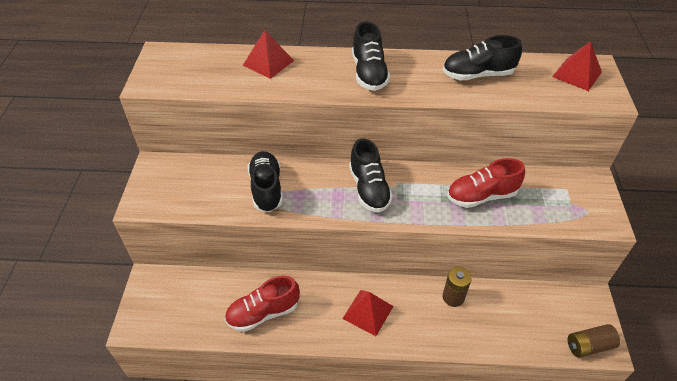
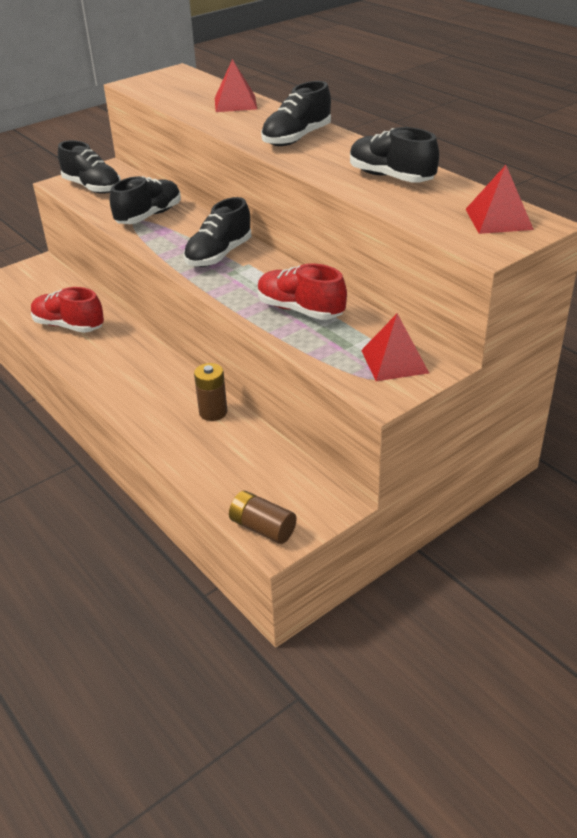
camera: 50 degrees right, 10 degrees down
red pyramid [342,290,393,336] -> red pyramid moved to [361,314,429,381]
none -> black shoe [58,140,121,194]

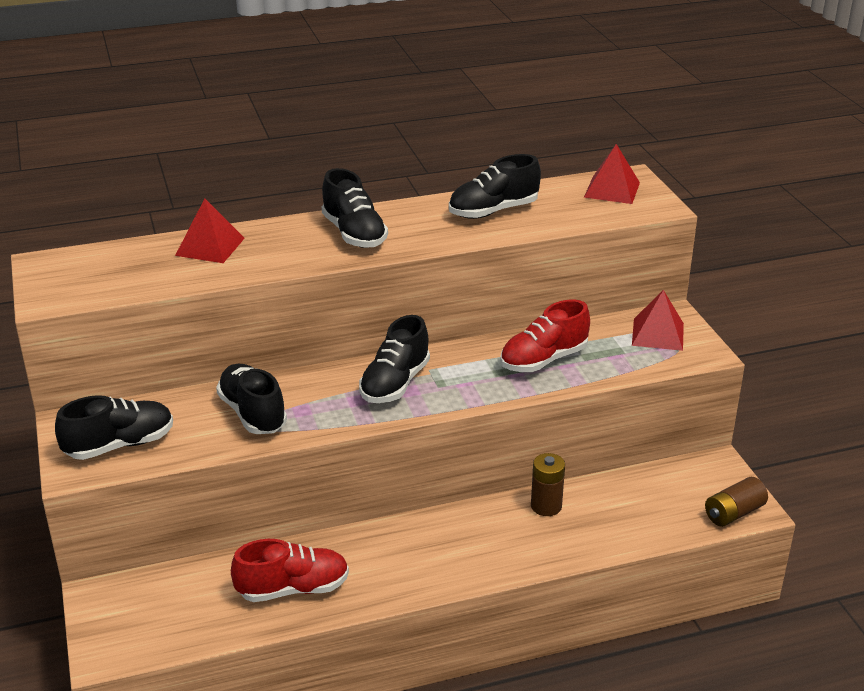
camera: 70 degrees left, 5 degrees down
red shoe [31,287,104,333] -> red shoe turned 150 degrees counterclockwise [231,539,349,602]
black shoe [183,197,252,267] -> black shoe turned 60 degrees clockwise [359,315,430,403]

